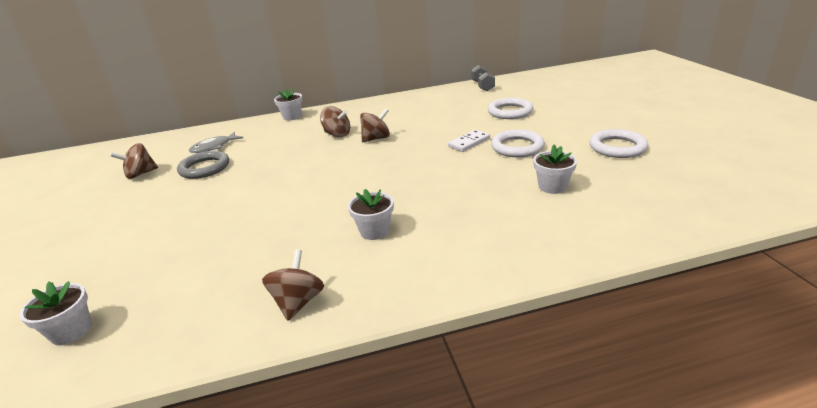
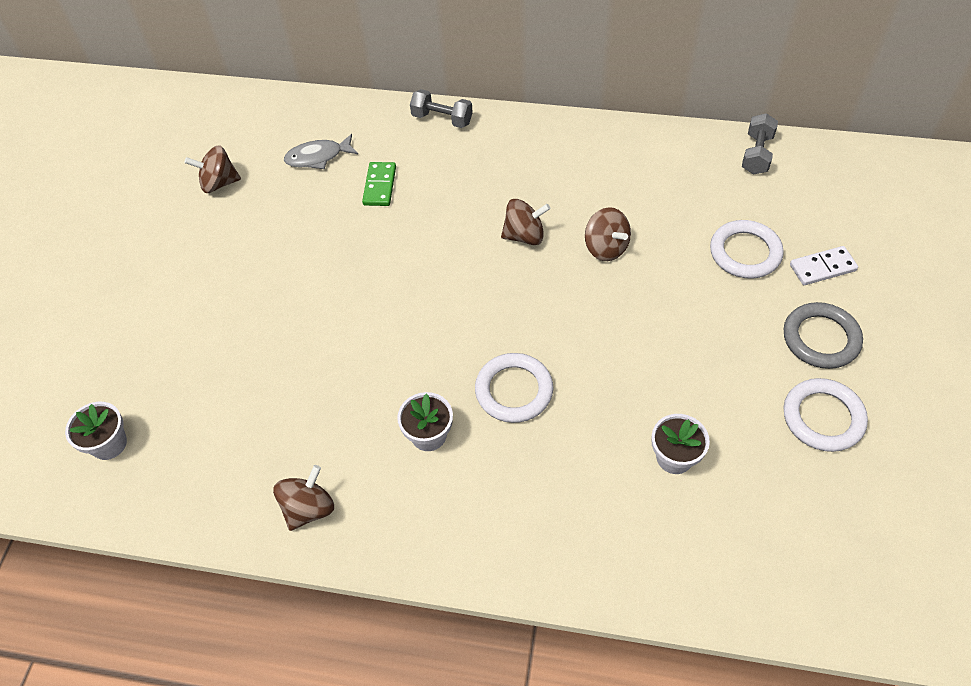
camera: 25 degrees right, 25 degrees up
grey ring [177,151,229,179] -> grey ring moved to [784,302,863,369]
white flower pot [274,87,303,121] -> grey dumbbell [410,89,473,128]
brown spinning top [320,106,350,137] -> brown spinning top moved to [585,207,631,261]
white domino [448,130,490,152] -> white domino moved to [790,246,858,285]
white ring [491,130,545,157] -> white ring moved to [475,353,553,423]
none -> green domino [362,162,396,206]

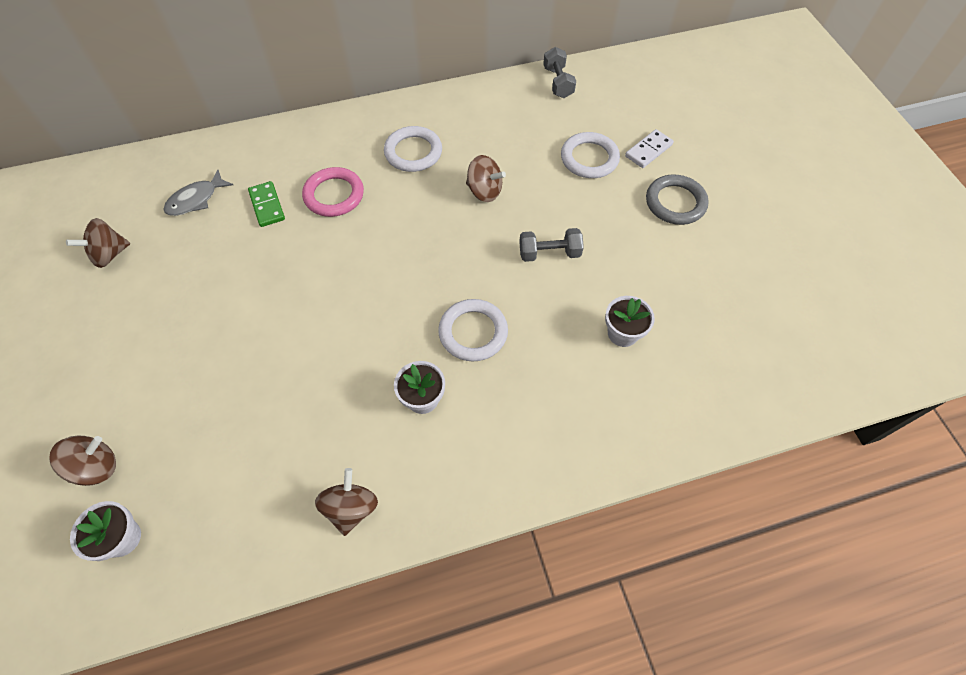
camera: 30 degrees left, 5 degrees up
grey dumbbell [410,89,473,128] -> grey dumbbell moved to [519,228,584,262]
brown spinning top [501,199,550,245] -> brown spinning top moved to [50,436,116,486]
white ring [784,378,868,452] -> white ring moved to [384,126,442,172]
none -> pink ring [302,167,364,217]

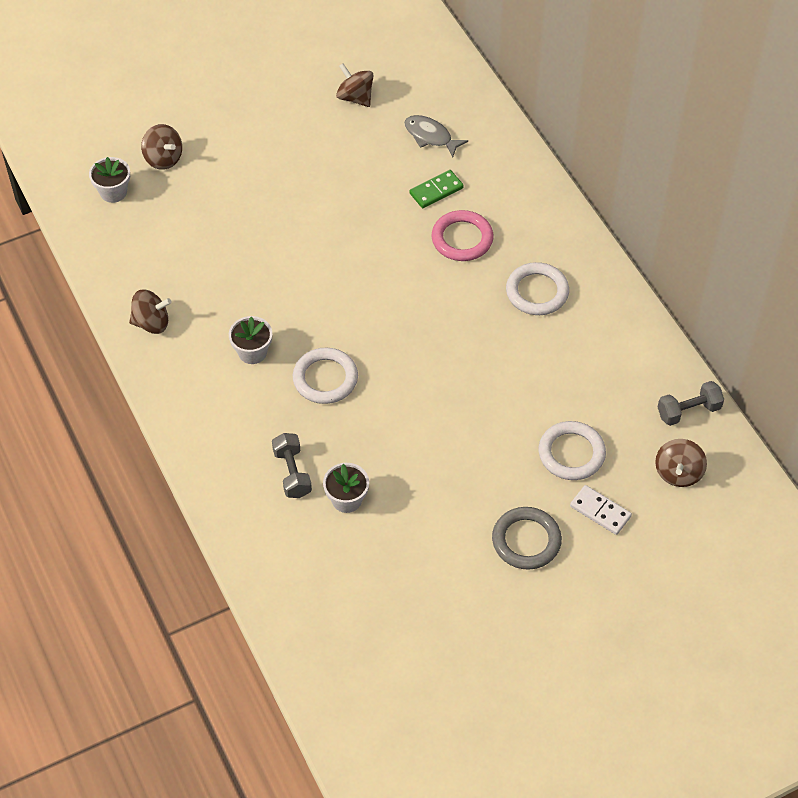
camera: 80 degrees right, 5 degrees down
brown spinning top [466,155,506,202] -> brown spinning top moved to [655,439,707,487]
grey dumbbell [519,228,584,262] -> grey dumbbell moved to [272,433,312,498]

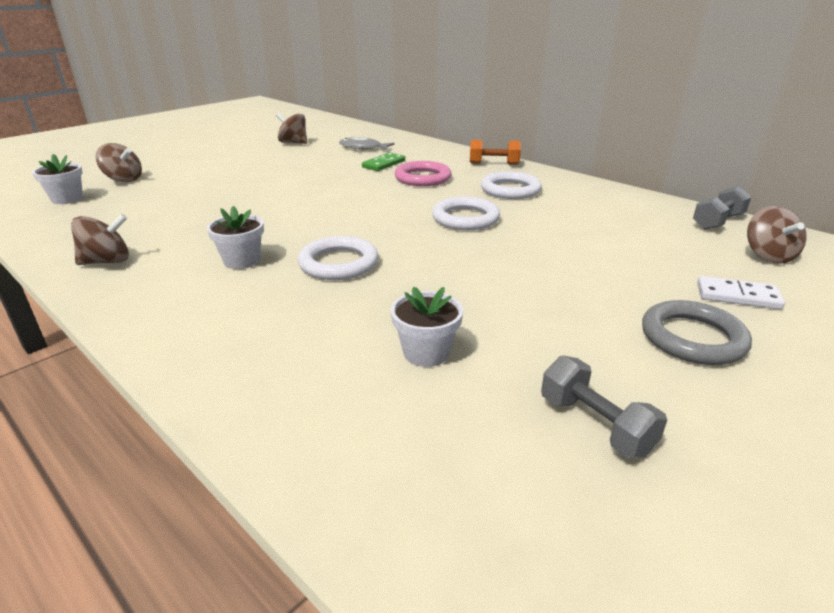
camera: 20 degrees left, 25 degrees down
grey dumbbell [272,433,312,498] -> grey dumbbell moved to [541,355,667,458]
white ring [539,421,606,480] -> white ring moved to [432,197,500,230]
none -> orange dumbbell [470,140,521,165]

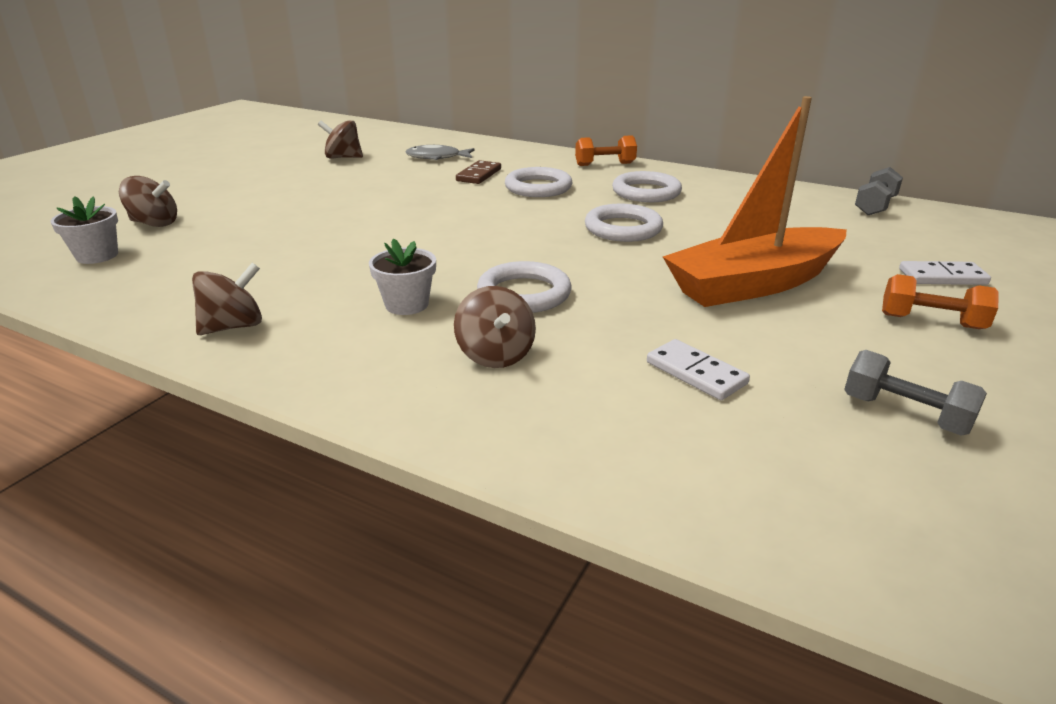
camera: 15 degrees left, 0 degrees up
green domino [362,152,405,171] -> brown domino [456,160,501,184]
white flower pot [391,286,463,367] -> white domino [647,339,750,400]
pink ring [395,161,451,186] -> white ring [505,167,572,197]
grey ring [642,300,752,365] -> orange dumbbell [882,274,999,329]
brown spinning top [747,206,807,264] -> brown spinning top moved to [454,286,536,368]
none -> orange boat [663,96,847,307]

